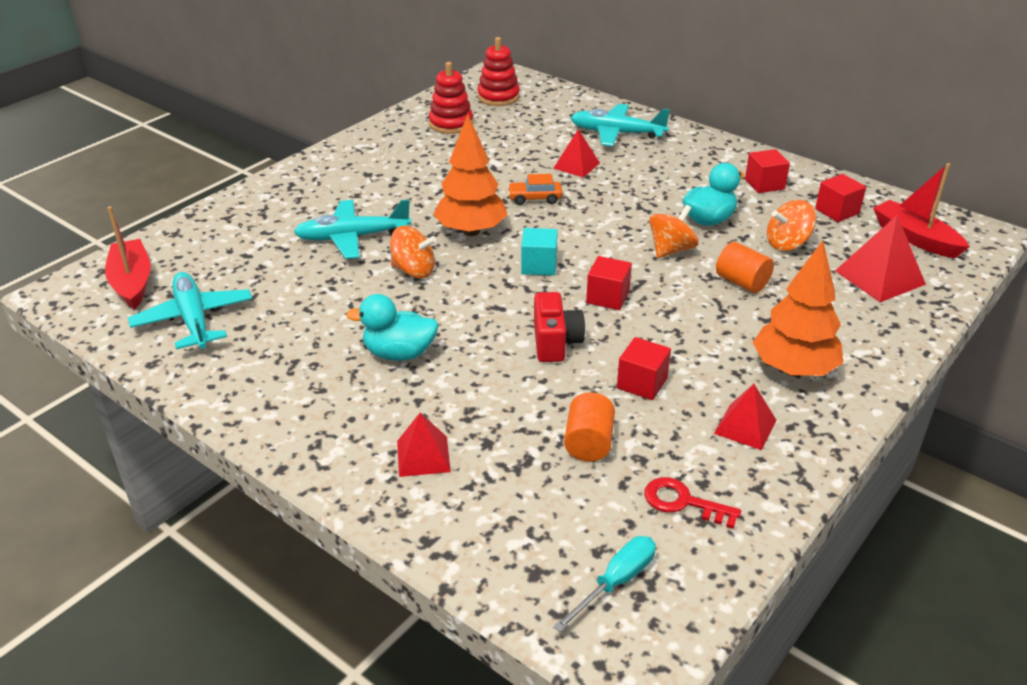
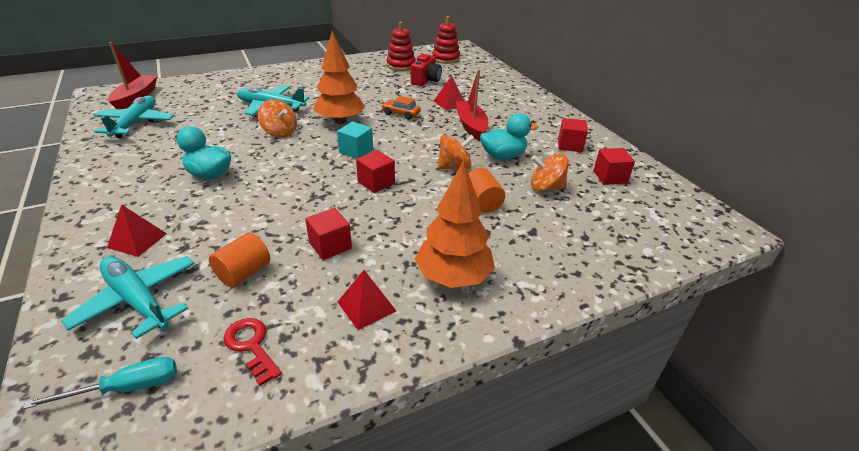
camera: 25 degrees right, 0 degrees up
red camera [534,292,585,362] -> red camera moved to [411,54,442,86]
turquoise plane [570,104,670,146] -> turquoise plane moved to [61,256,195,339]
red pyramid [835,215,926,302] -> none
red boat [873,163,969,258] -> red boat moved to [456,69,488,141]

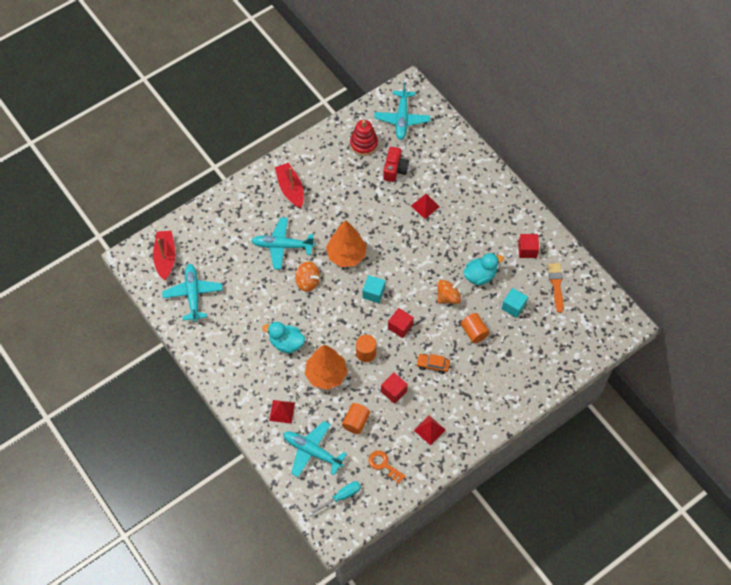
camera: 10 degrees left, 25 degrees up
red key [223,318,282,386] -> orange key [368,451,406,484]
orange car [382,96,421,120] -> orange car moved to [416,354,450,374]
orange tree [415,160,495,288] -> orange tree moved to [305,345,348,390]
red stacking toy [432,16,460,64] -> turquoise plane [374,83,430,140]
red boat [456,69,488,141] -> red boat moved to [275,163,304,209]
orange spinning top [531,153,569,191] -> turquoise cube [502,288,528,318]
red cube [593,148,635,185] -> orange brush [548,263,564,313]
none -> orange cylinder [356,335,376,362]

